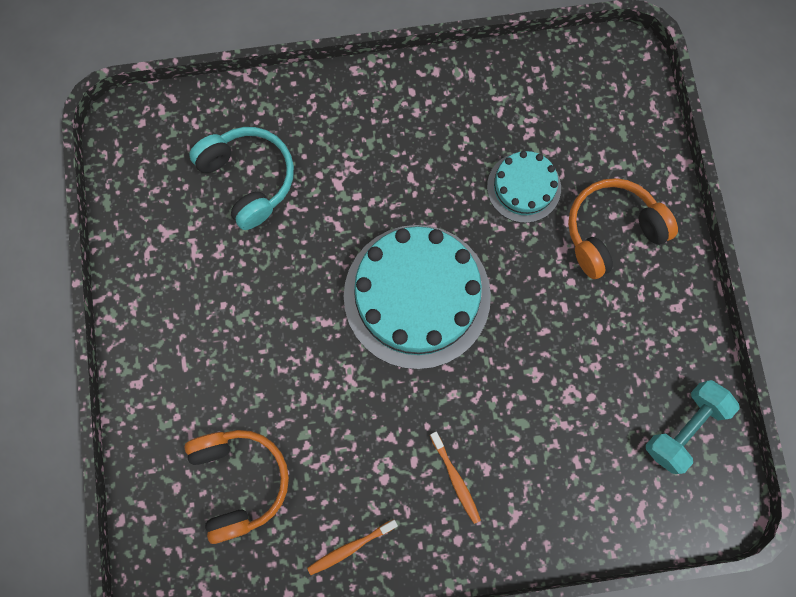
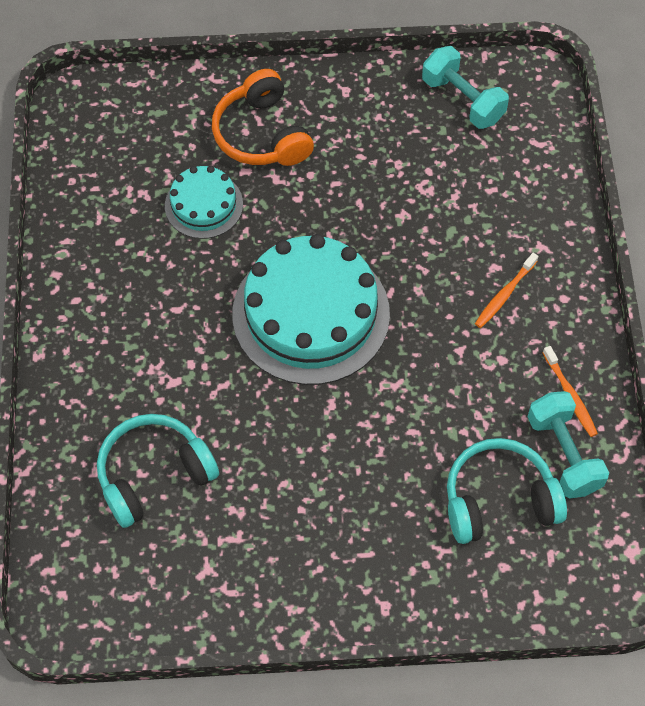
camera: 85 degrees left, 15 degrees down
orange headphones [185,430,289,544] -> turquoise headphones [447,438,567,544]
orange toothbrush [430,432,481,524] -> orange toothbrush turned 150 degrees clockwise [475,253,538,328]
none -> turquoise dumbbell [527,391,609,499]

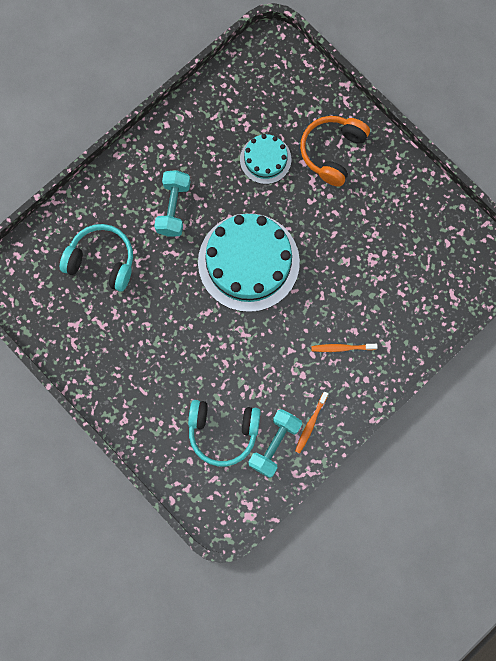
camera: 50 degrees right, 15 degrees up
turquoise dumbbell [422,46,509,129] -> turquoise dumbbell moved to [154,170,190,237]
turquoise headphones [447,438,567,544] -> turquoise headphones turned 150 degrees clockwise [188,400,261,466]

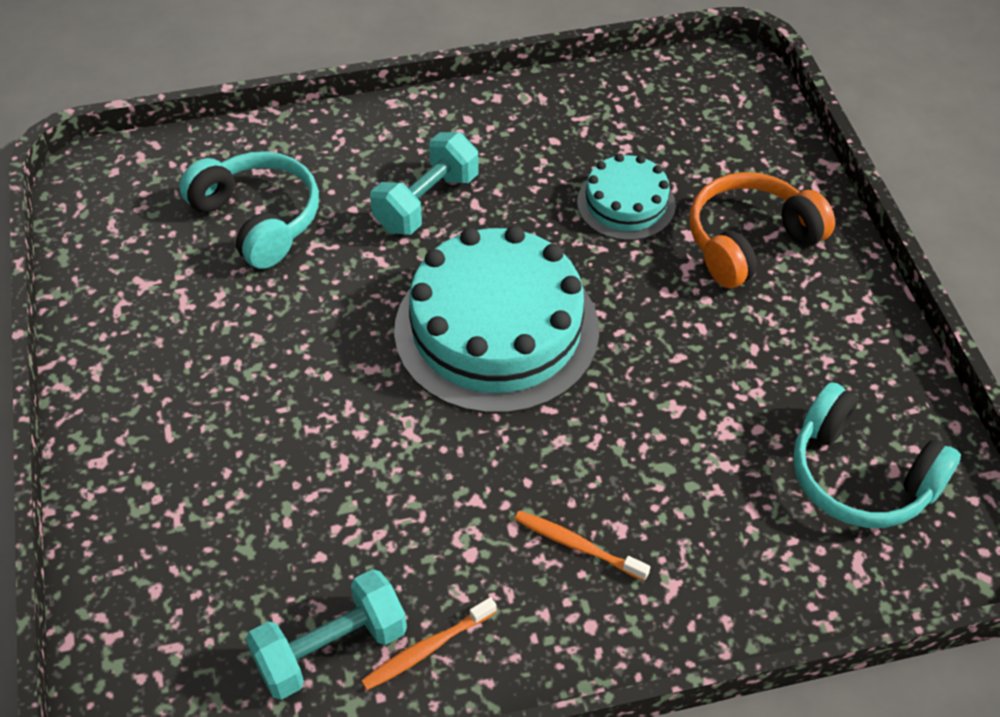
camera: 30 degrees right, 25 degrees down
turquoise headphones [188,400,261,466] -> turquoise headphones moved to [793,382,961,528]

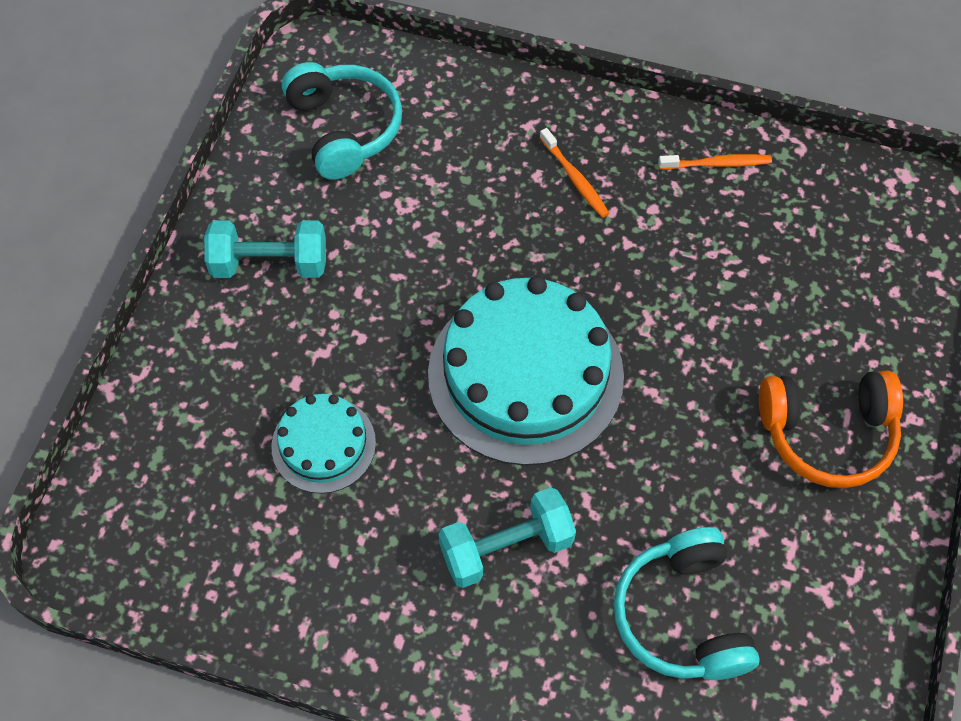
camera: 150 degrees left, 10 degrees up
turquoise dumbbell [246,569,407,700] -> turquoise dumbbell moved to [204,220,326,278]
orange headphones [690,172,835,288] -> orange headphones moved to [759,370,903,488]

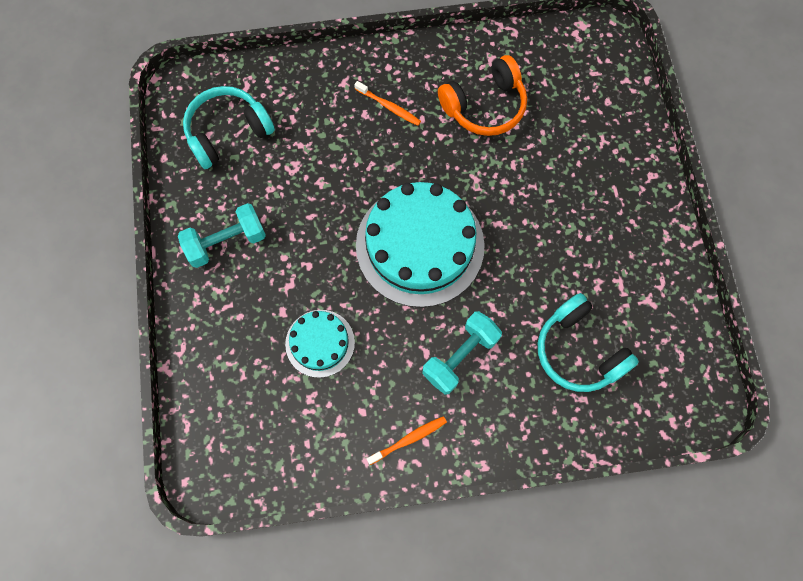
camera: 25 degrees left, 10 degrees up
turquoise headphones [282,62,402,180] -> turquoise headphones turned 75 degrees counterclockwise [183,86,275,169]
orange toothbrush [658,154,772,170] -> orange toothbrush moved to [367,416,447,465]
orange headphones [759,370,903,488] -> orange headphones moved to [438,55,527,136]

